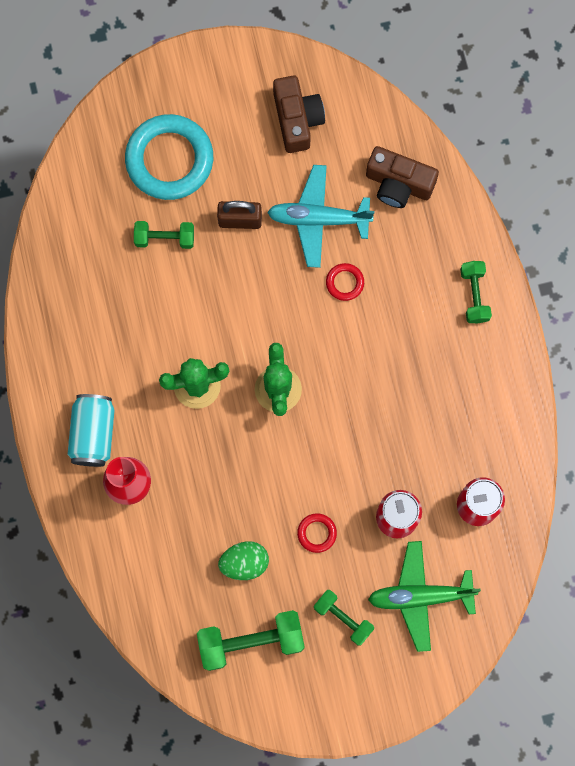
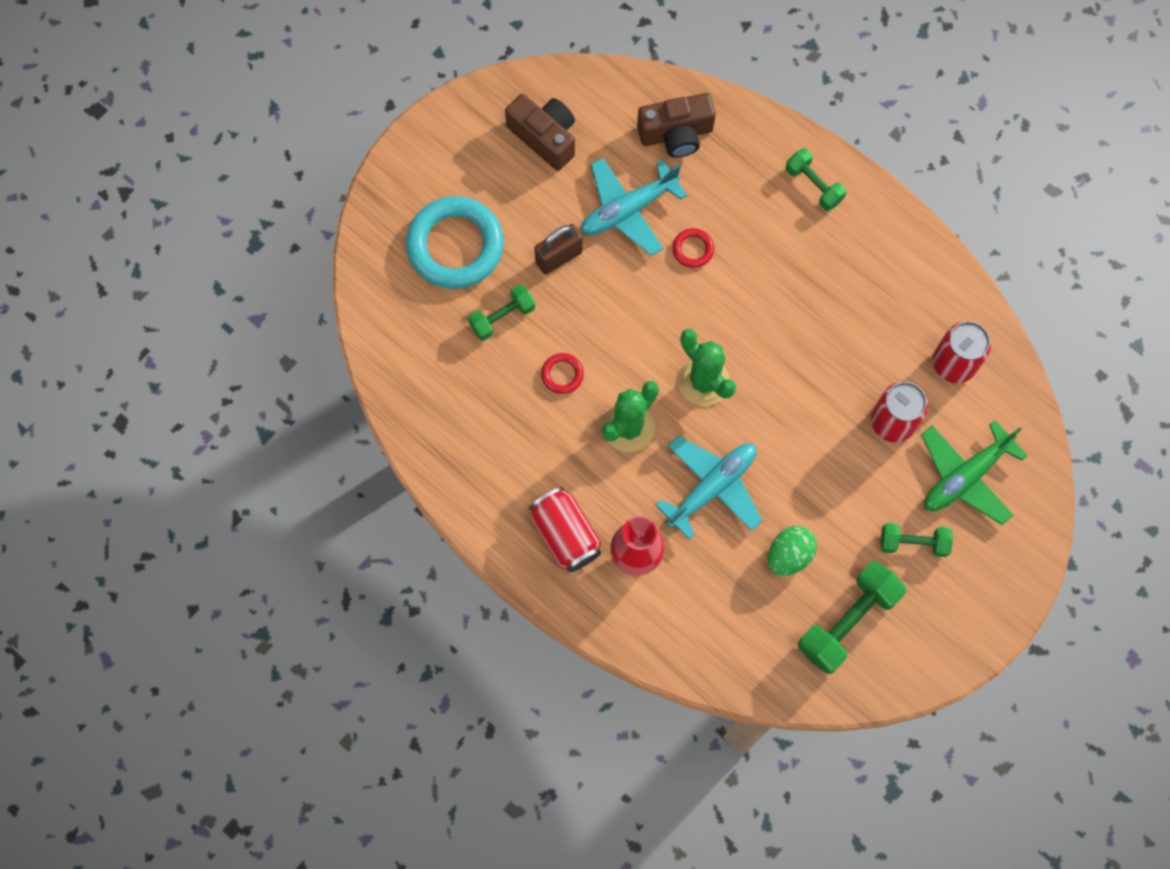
camera: 35 degrees left, 5 degrees down
turquoise can [67,394,115,467] -> red can [529,487,601,572]
red ring [297,513,337,553] -> red ring moved to [541,353,584,394]
none -> turquoise plane [656,436,763,539]

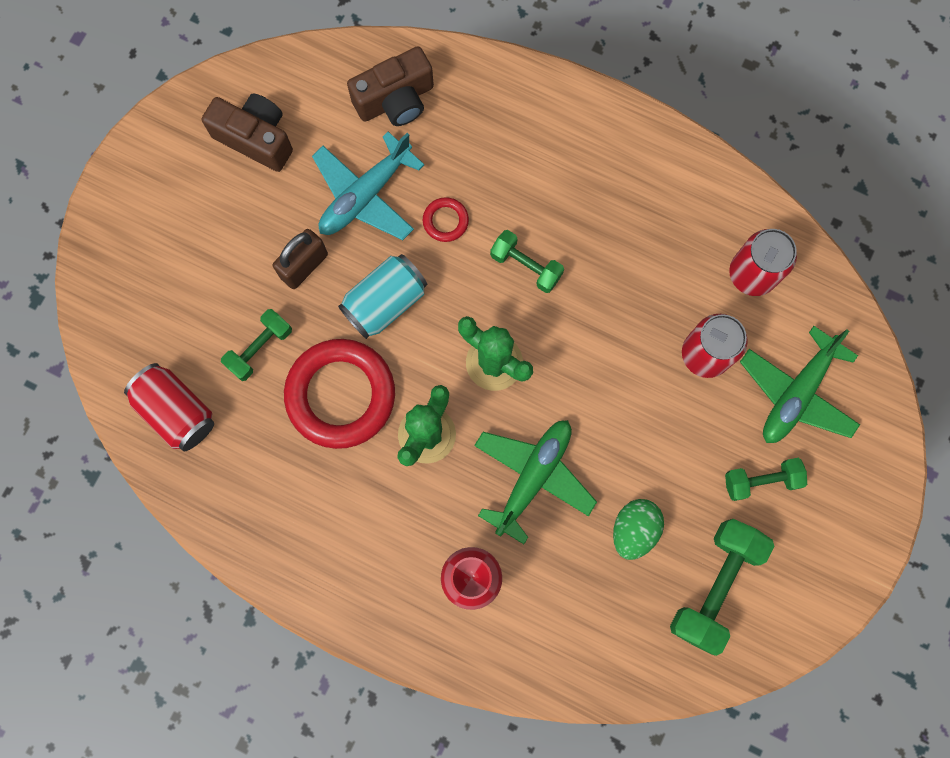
camera: 15 degrees left, 5 degrees up
turquoise ring [406,196,504,289] -> none
red can [529,487,601,572] -> red can moved to [124,363,214,452]
red ring [541,353,584,394] -> red ring [284,339,395,449], size x2.33
turquoise plane [656,436,763,539] -> green plane [474,420,597,544]
green dumbbell [786,148,847,211] -> green dumbbell moved to [490,230,564,293]
none -> turquoise can [338,254,427,339]

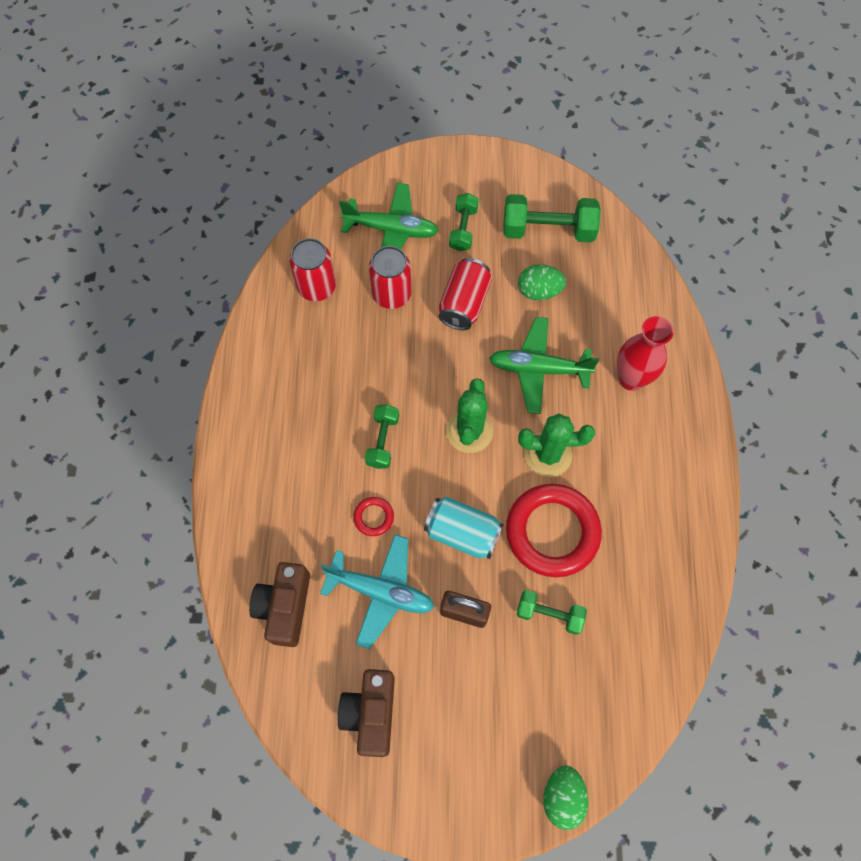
camera: 115 degrees left, 10 degrees down
red can [124,363,214,452] -> red can moved to [439,258,492,330]
brown camera [347,46,434,126] -> brown camera turned 120 degrees counterclockwise [249,562,310,647]
green dumbbell [725,458,807,501] -> green dumbbell turned 45 degrees clockwise [449,193,479,251]
none -> green egg [543,765,588,830]

